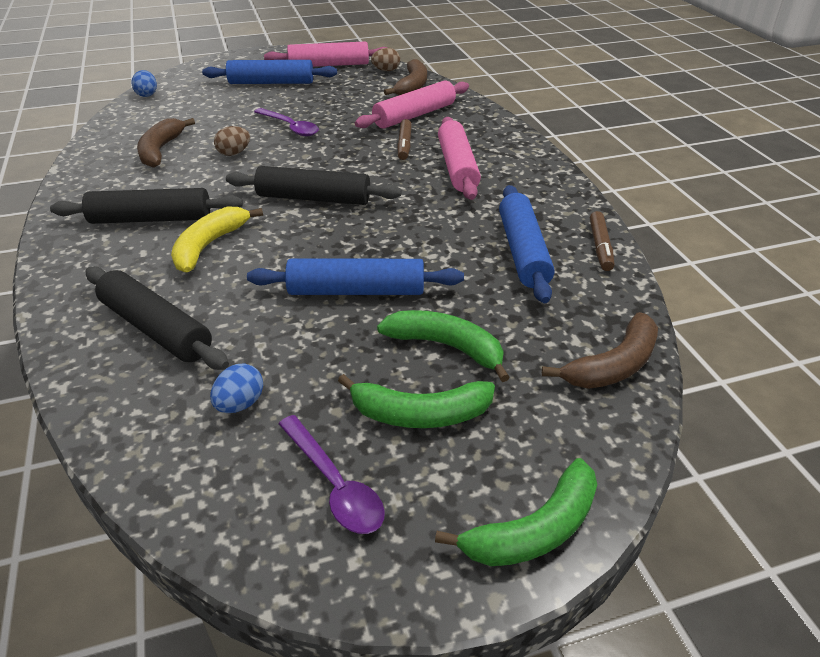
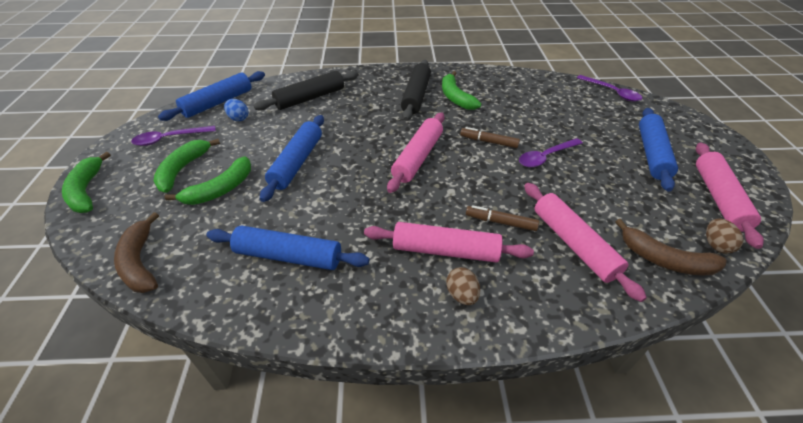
camera: 105 degrees right, 5 degrees up
blue egg [132,70,157,97] -> purple spoon [577,75,642,102]
brown banana [137,118,195,168] -> none
yellow banana [171,207,263,272] -> none
brown egg [214,126,250,156] -> brown egg moved to [446,267,480,305]
black rolling pin [226,166,402,205] -> pink rolling pin [387,113,444,193]
brown marker [590,211,614,271] -> brown marker moved to [460,127,520,148]
none -> blue rolling pin [158,71,265,121]
none -> green banana [442,71,481,110]

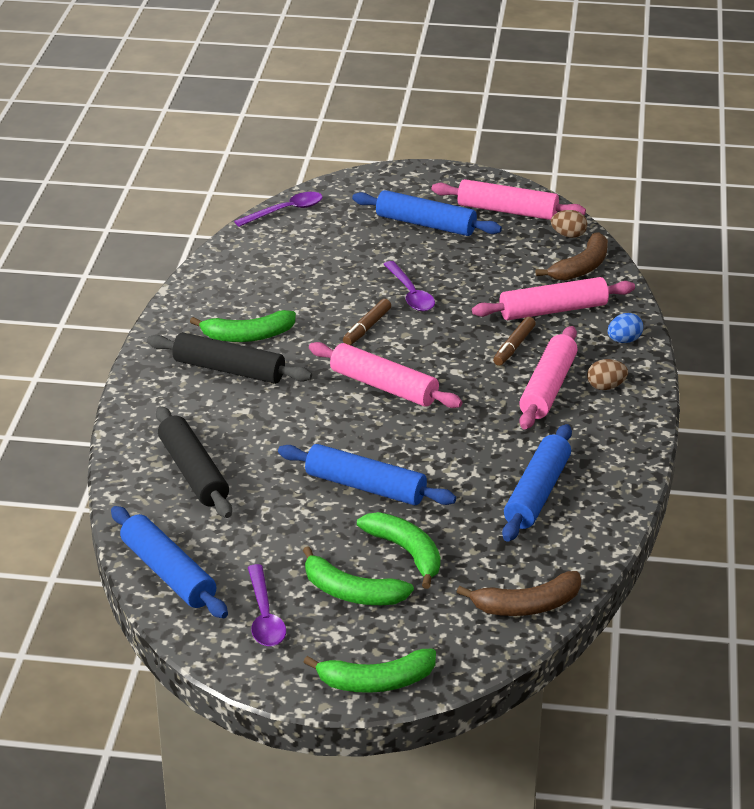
camera: 80 degrees left, 10 degrees down
blue egg [224,99,248,121] -> blue egg moved to [608,313,643,343]

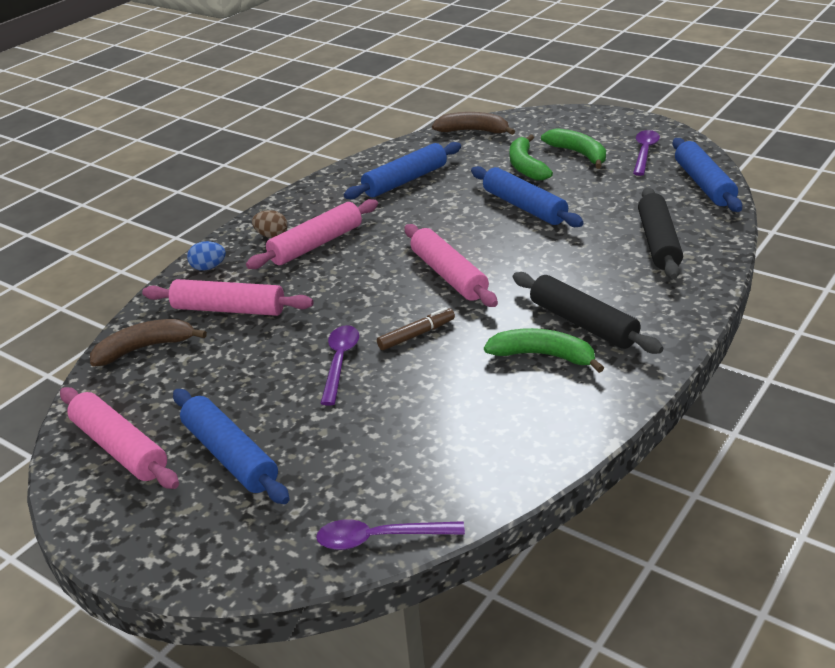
camera: 150 degrees left, 0 degrees up
green banana [304,649,436,693] -> none
brown marker [493,317,536,366] -> none
brown egg [551,210,587,238] -> none

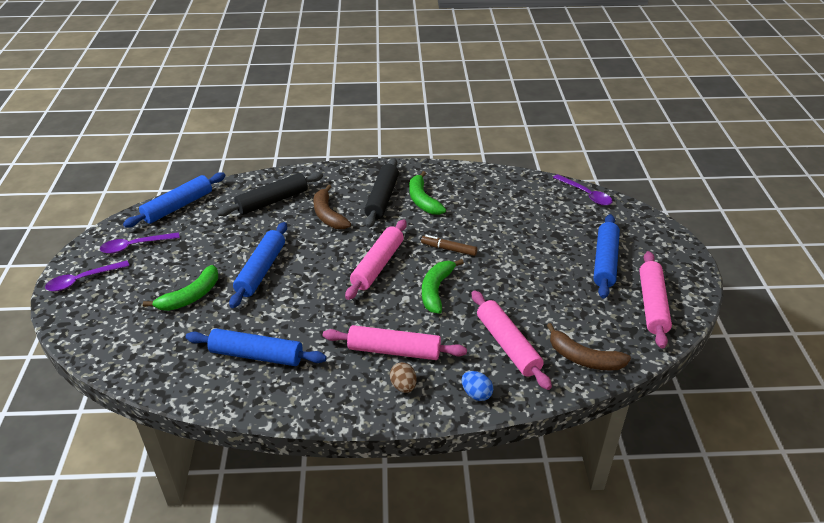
camera: 130 degrees left, 5 degrees up
purple spoon [320,325,359,405] -> purple spoon moved to [45,260,129,292]
brown banana [432,112,515,135] -> brown banana moved to [314,185,351,229]
green banana [541,128,606,169] -> green banana moved to [422,259,464,314]

